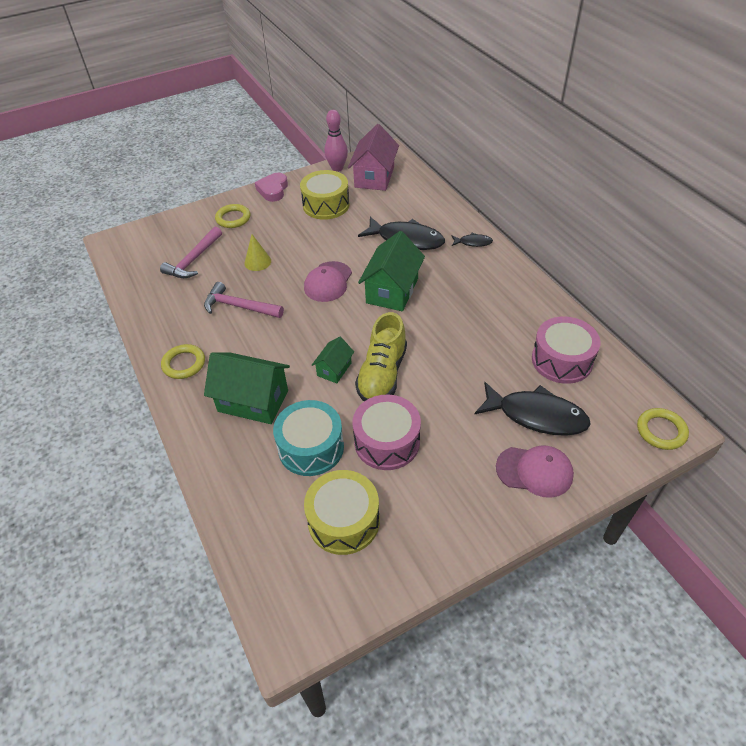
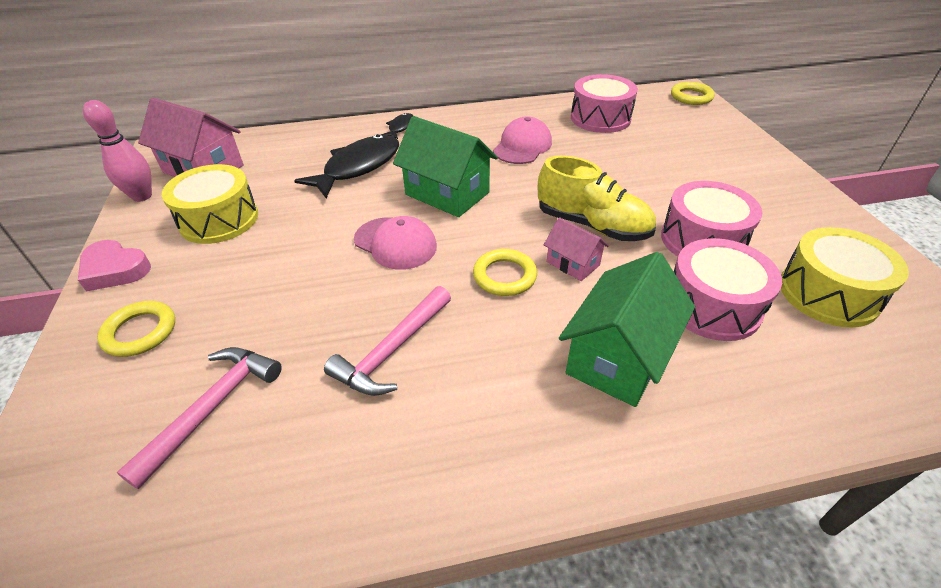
camera: 75 degrees left, 5 degrees down
pink hammer [160,227,222,278] -> pink hammer turned 105 degrees counterclockwise [117,347,282,489]
yellow ring [161,344,205,379] -> yellow ring moved to [473,249,537,296]
yellow cone [244,234,271,271] -> none
turquoise drum [273,400,344,476] -> pink drum [674,238,782,341]
green house [312,337,354,384] -> pink house [544,217,609,281]
black fish [474,382,591,436] -> none
pink cap [496,445,574,498] -> pink cap moved to [493,117,552,164]

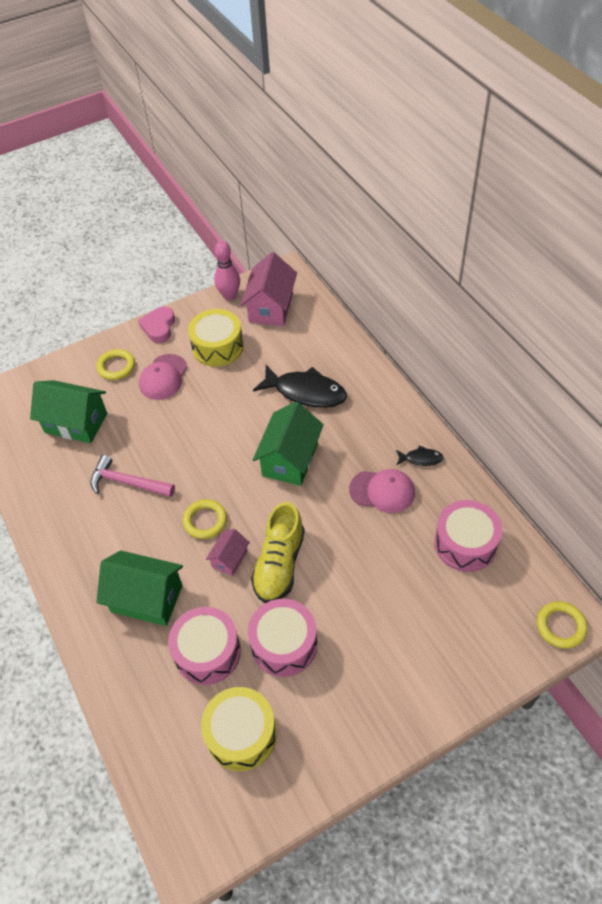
camera: 75 degrees right, 10 degrees up
pink hammer [117,347,282,489] -> green house [30,380,107,443]
pink cap [354,216,437,270] -> pink cap moved to [139,354,187,400]
black fish [381,113,413,139] -> black fish moved to [396,445,444,466]

